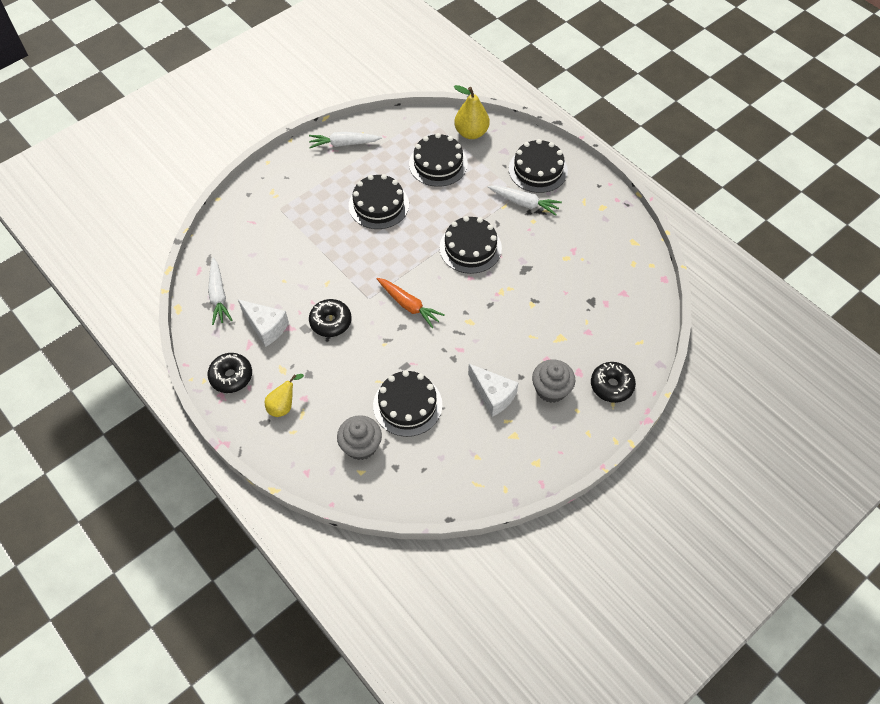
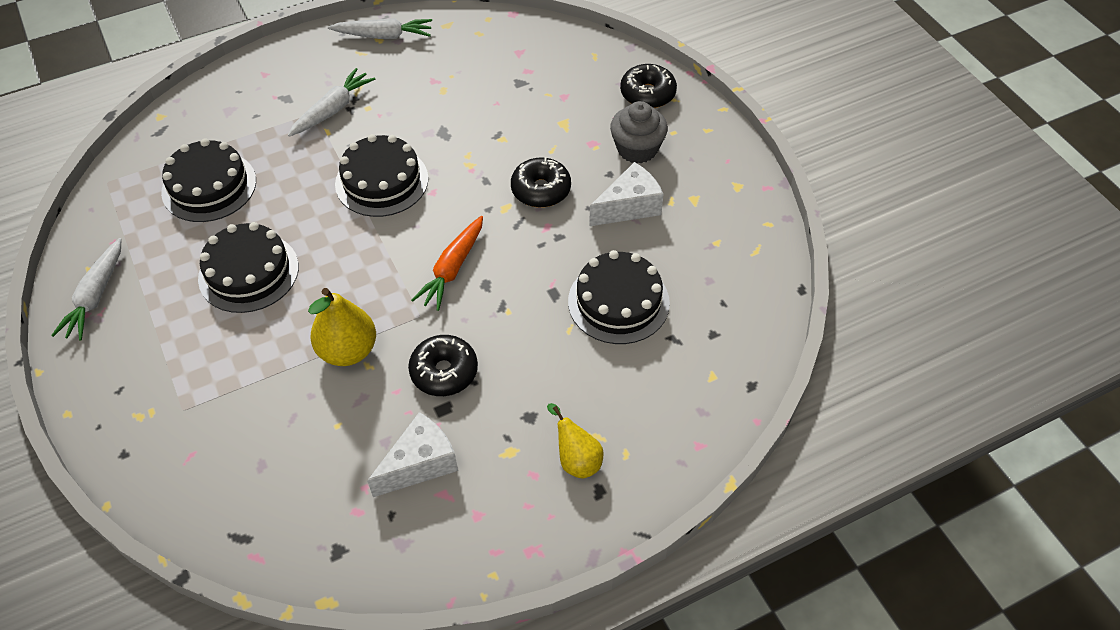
camera: 75 degrees left, 5 degrees down
black donut [207,353,252,393] -> black donut moved to [511,157,571,208]
white carrot [208,257,232,325] -> white carrot moved to [328,18,432,39]
grey cupcake [337,415,382,460] -> none
orange carrot [377,278,445,328] -> orange carrot turned 150 degrees clockwise [411,216,483,311]
yellow pear [454,85,490,139] -> yellow pear moved to [308,288,376,366]
black cake [509,139,568,193] -> none

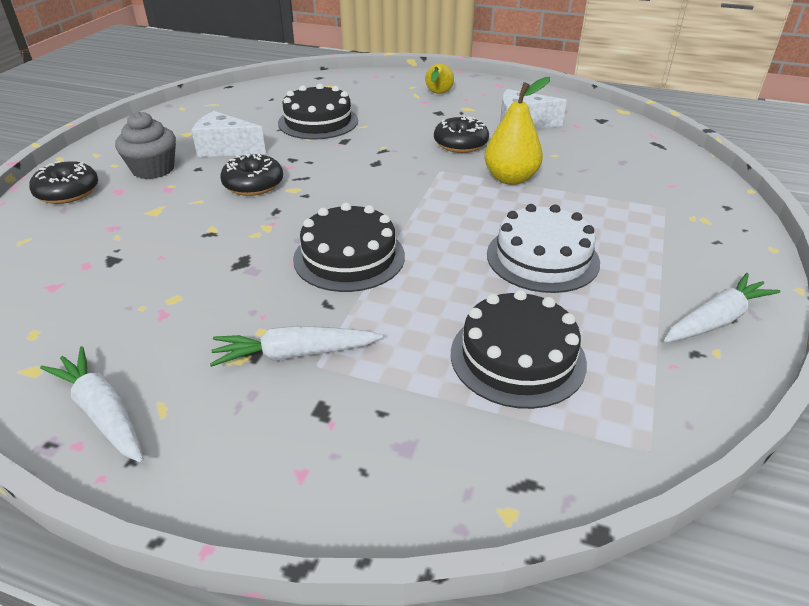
camera: 135 degrees left, 15 degrees down
black cake [198,222,299,313] -> white cake [487,204,600,293]
orange carrot [411,216,483,311] -> none

